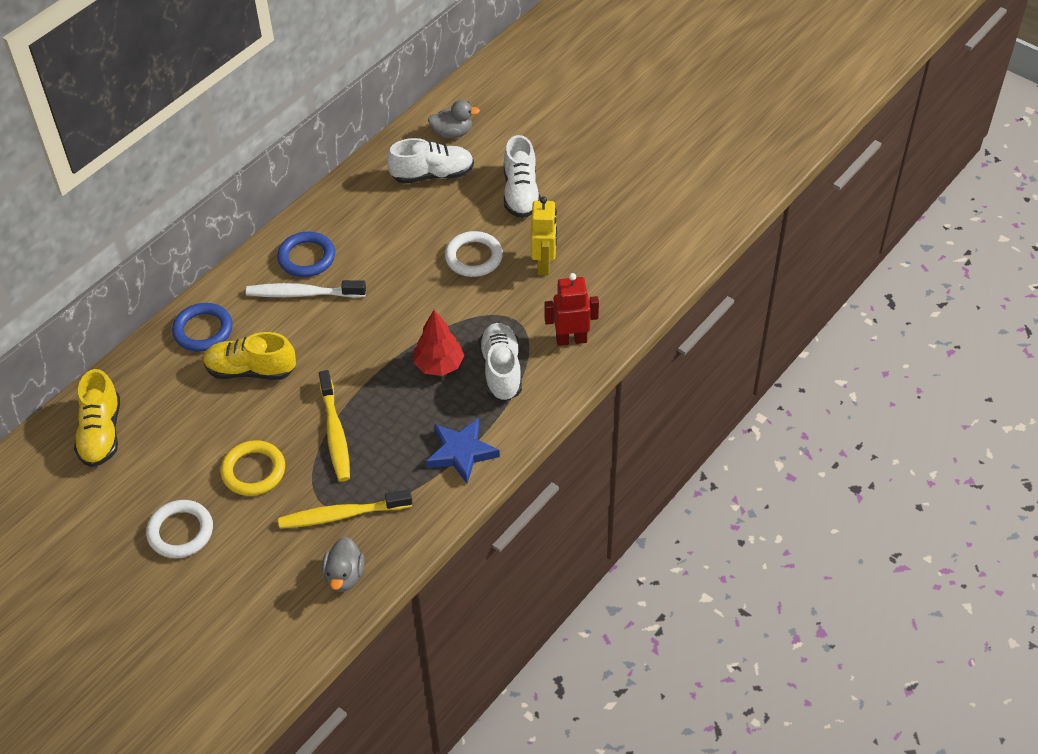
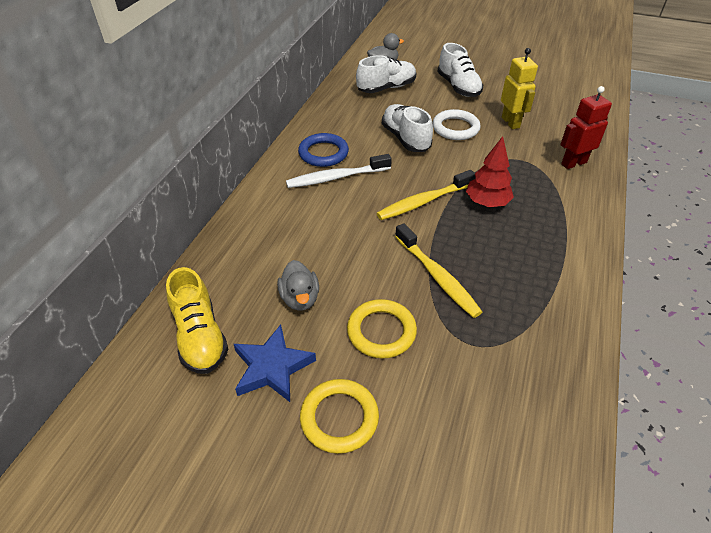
camera: 20 degrees left, 5 degrees down
white ring [146,500,213,558] -> yellow ring [300,379,379,454]
blue ring [172,303,233,352] -> none
yellow shoe [203,332,296,380] -> none
yellow toothbrush [278,489,412,529] -> yellow toothbrush moved to [376,170,475,220]
grey duck [322,537,365,592] -> grey duck moved to [277,260,319,311]
blue star [426,418,500,484] -> blue star moved to [234,325,316,402]
white shoe [479,323,522,401] -> white shoe moved to [382,104,433,152]

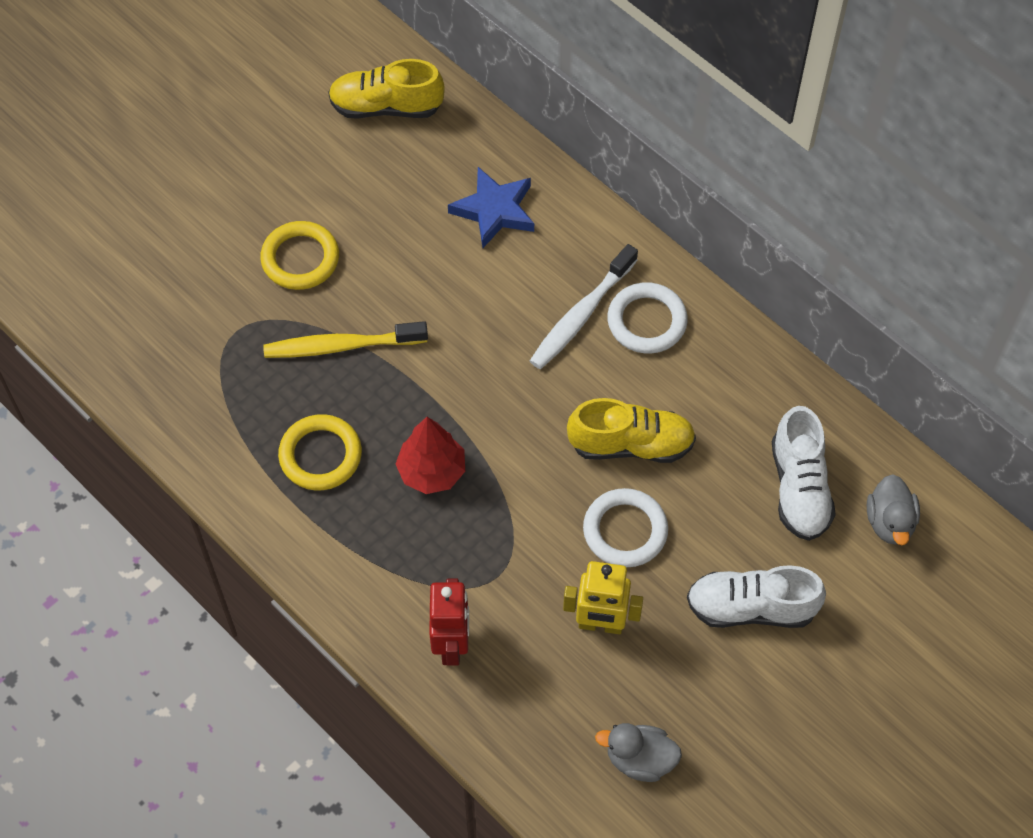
camera: 115 degrees right, 15 degrees up
blue star [234,325,316,402] -> blue star moved to [448,167,534,248]
grey duck [277,260,319,311] -> grey duck moved to [595,723,682,782]
white toothbrush [286,154,392,188] -> white toothbrush turned 150 degrees counterclockwise [530,244,638,369]
blue ring [298,133,349,167] -> white ring [607,282,688,354]
yellow ring [300,379,379,454] -> yellow ring moved to [278,414,362,490]
yellow toothbrush [376,170,475,220] -> none
white shoe [382,104,433,152] -> yellow shoe [567,398,696,463]

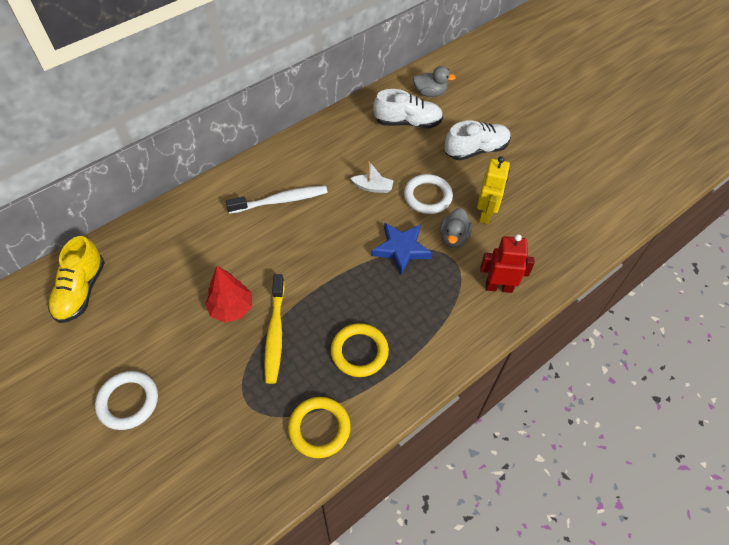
camera: 85 degrees left, 5 degrees down
yellow ring [260,221,339,290] -> yellow ring moved to [288,397,351,458]
red tree [396,417,465,494] -> red tree moved to [205,266,252,323]
blue star [448,167,534,248] -> blue star moved to [372,222,432,275]
white toothbrush [530,244,638,369] -> white toothbrush turned 60 degrees counterclockwise [226,185,328,214]
yellow shoe [567,398,696,463] -> white boat [350,161,394,193]
grey duck [595,723,682,782] -> grey duck moved to [440,208,472,248]
white ring [607,282,688,354] -> white ring moved to [95,371,158,430]
white shoe [687,565,826,628] -> white shoe turned 120 degrees counterclockwise [445,120,511,161]

